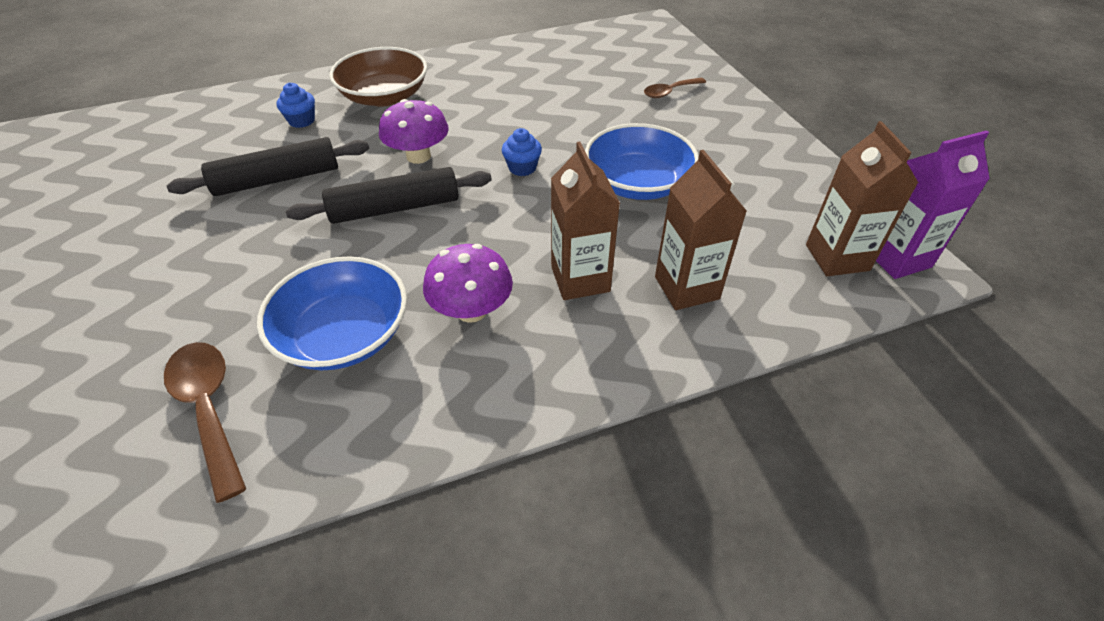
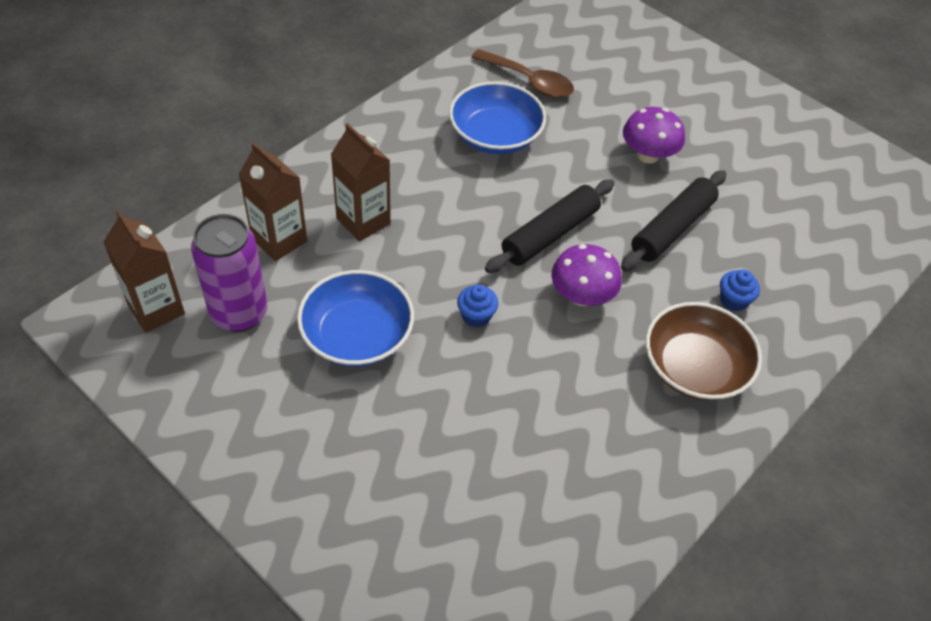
camera: 150 degrees right, 5 degrees up
purple mushroom [423,244,513,323] -> purple mushroom moved to [623,107,685,163]
brown spoon [644,78,706,98] -> none
purple carton [876,130,990,279] -> none
none -> purple can [191,214,267,332]

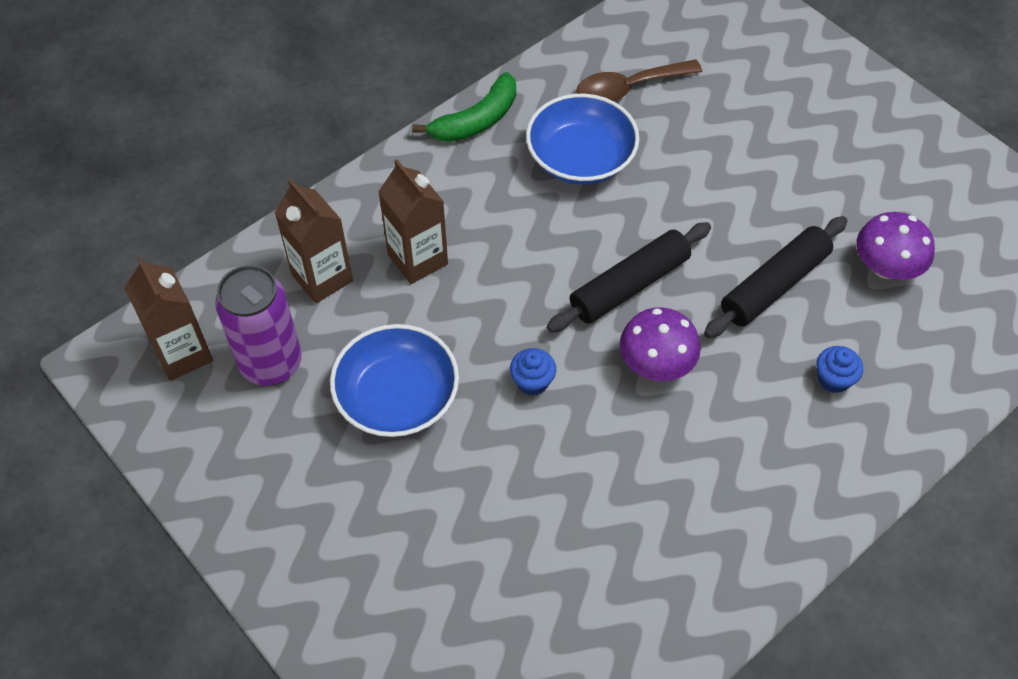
camera: 10 degrees right, 5 degrees up
brown spoon [471,49,574,98] -> brown spoon turned 120 degrees clockwise [576,59,702,102]
purple mushroom [623,107,685,163] -> purple mushroom moved to [856,212,935,280]
brown bowl [646,302,762,401] -> none
none -> green banana [412,72,516,142]

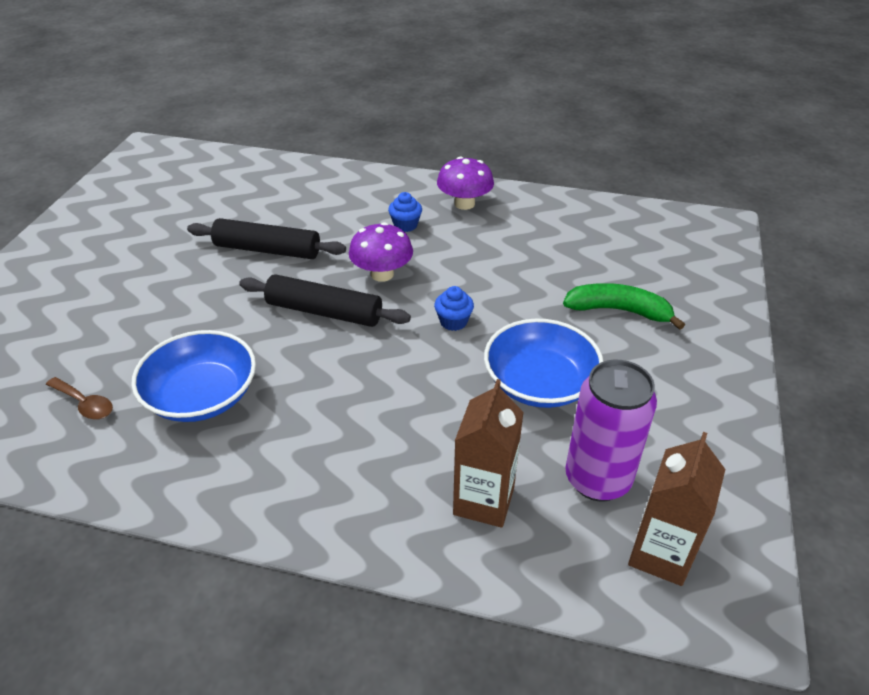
camera: 125 degrees left, 15 degrees down
brown carton [378,159,448,284] -> none
green banana [412,72,516,142] -> green banana moved to [563,283,685,330]
brown spoon [576,59,702,102] -> brown spoon [46,377,113,419], size x0.62
blue cupcake [816,346,863,393] -> blue cupcake moved to [388,192,422,232]
purple mushroom [856,212,935,280] -> purple mushroom moved to [437,157,494,210]

